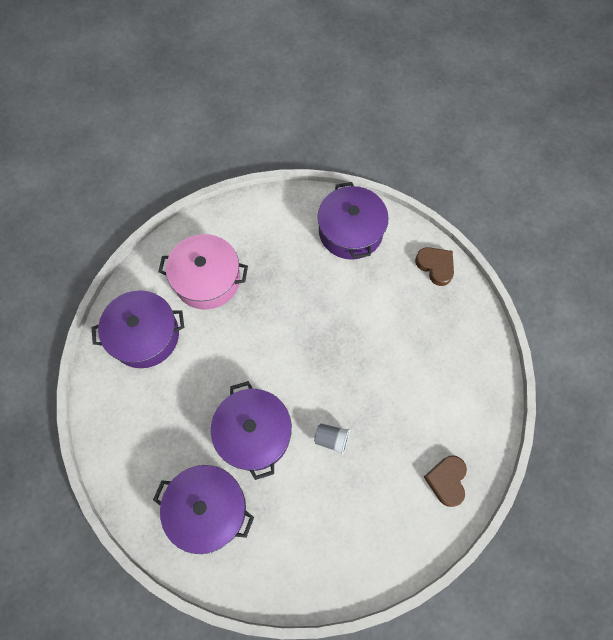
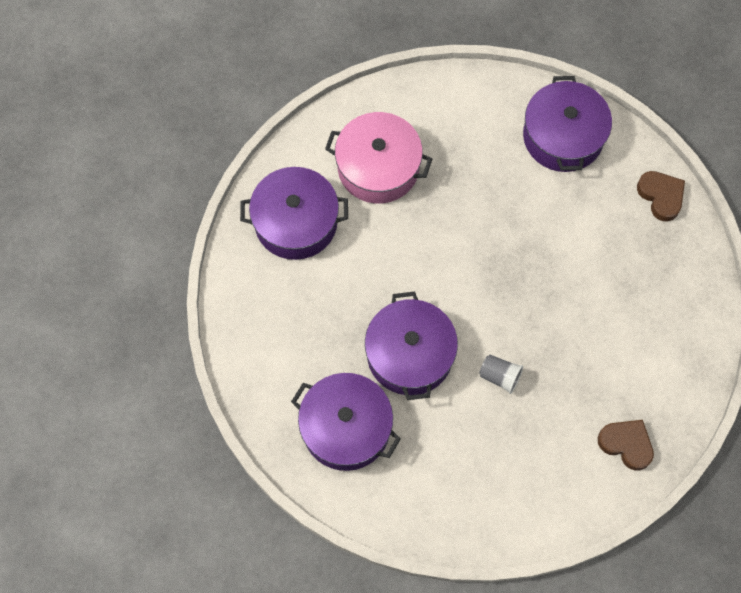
camera: 10 degrees right, 0 degrees up
brown heart [424,456,467,507] -> brown heart turned 105 degrees clockwise [598,420,654,470]

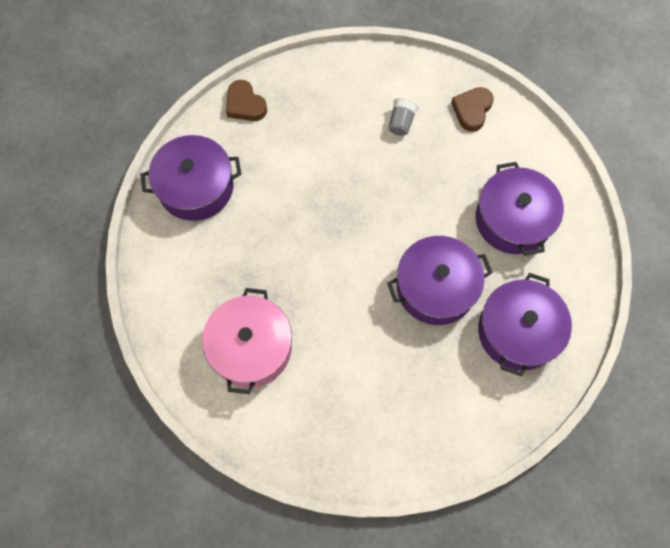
camera: 100 degrees left, 0 degrees up
purple pot [240,167,348,260] -> purple pot moved to [476,162,564,256]
grey cup [479,355,523,394] -> grey cup moved to [388,97,419,136]
brown heart [637,171,685,222] -> brown heart turned 90 degrees counterclockwise [226,80,267,121]

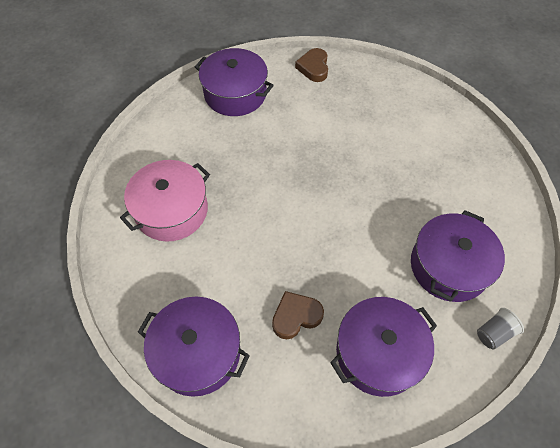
camera: 40 degrees right, 10 degrees down
purple pot [387,236,493,325] -> purple pot moved to [138,297,250,397]
grey cup [388,97,419,136] -> grey cup moved to [477,308,524,350]
brown heart [451,87,494,132] -> brown heart moved to [272,291,324,339]

